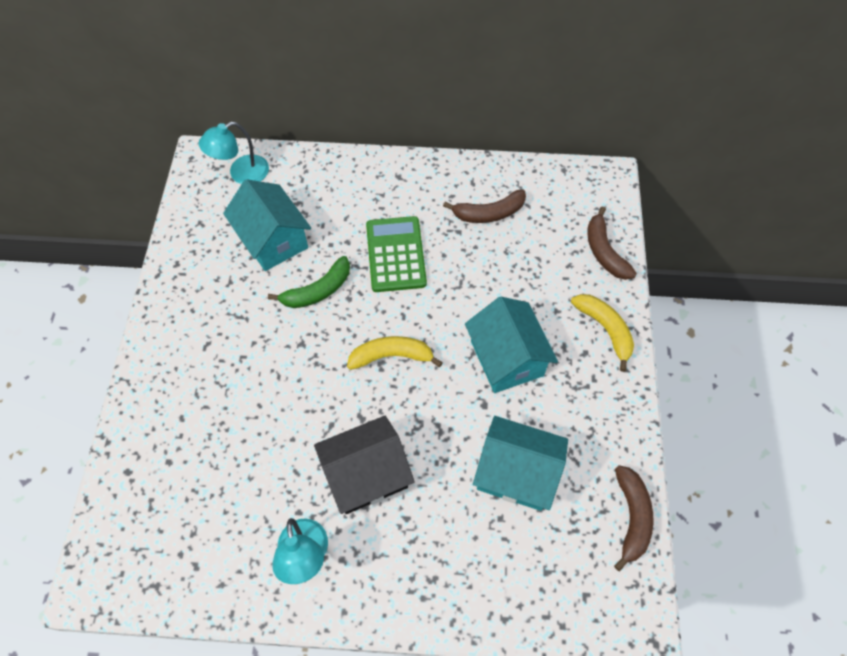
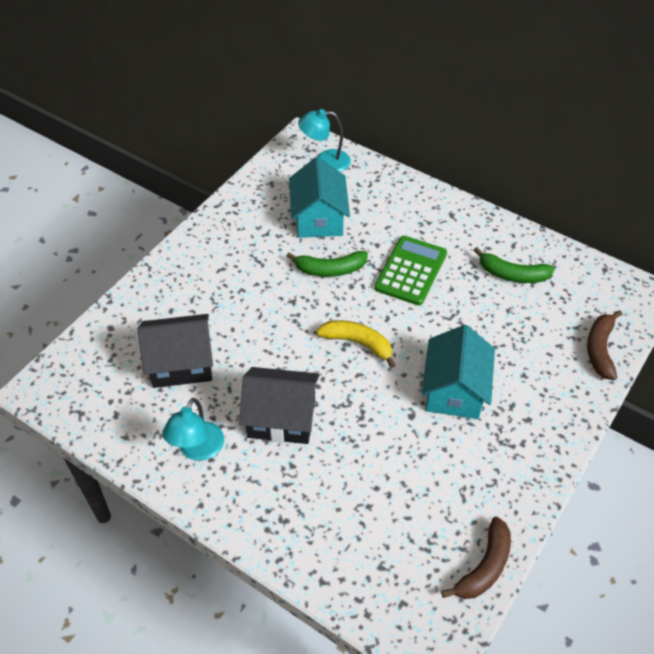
camera: 30 degrees right, 10 degrees down
brown banana [443,189,526,223] -> green banana [474,247,555,283]
turquoise house [473,416,568,511] -> none
yellow banana [571,294,634,372] -> none
none -> black house [138,314,213,388]

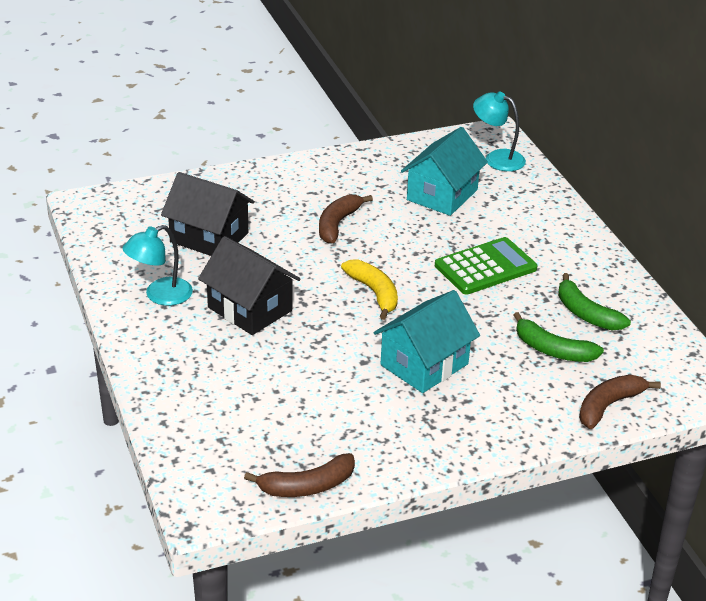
camera: 35 degrees right, 15 degrees down
green banana [287,251,368,277] -> green banana moved to [514,312,604,362]
none -> brown banana [319,194,373,244]

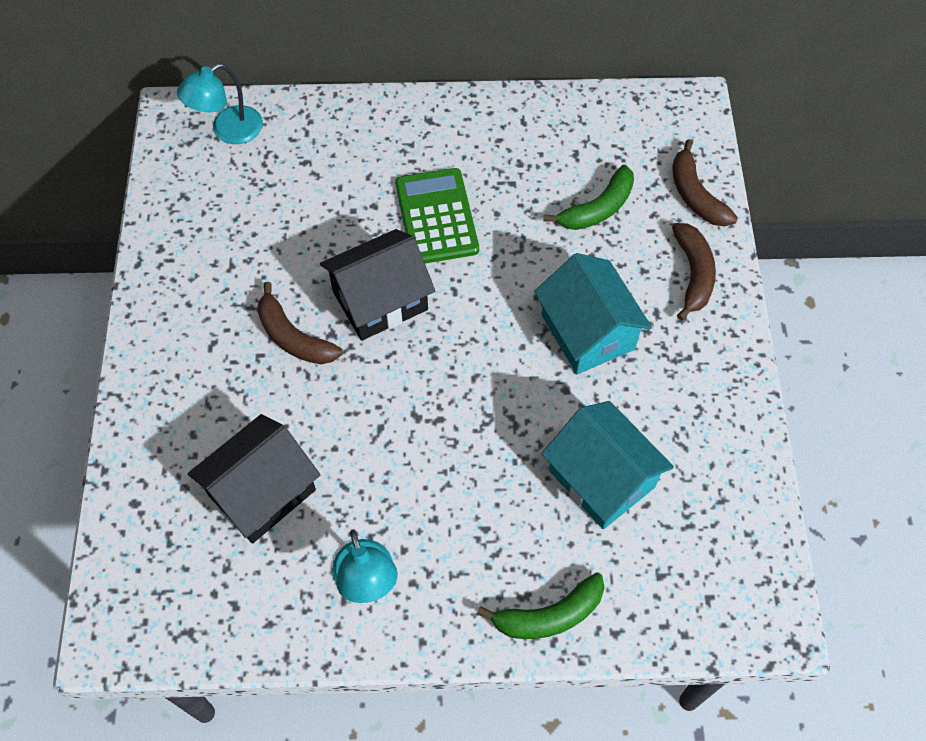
camera: 70 degrees left, 25 degrees up
black house [198,236,300,335] -> black house moved to [320,229,435,341]
brown banana [244,453,355,497] -> brown banana moved to [672,223,716,321]
yellow banana [341,260,398,320] -> none
turquoise house [401,127,488,216] -> turquoise house moved to [542,401,674,529]
green banana [558,273,631,330] -> green banana moved to [477,573,605,639]

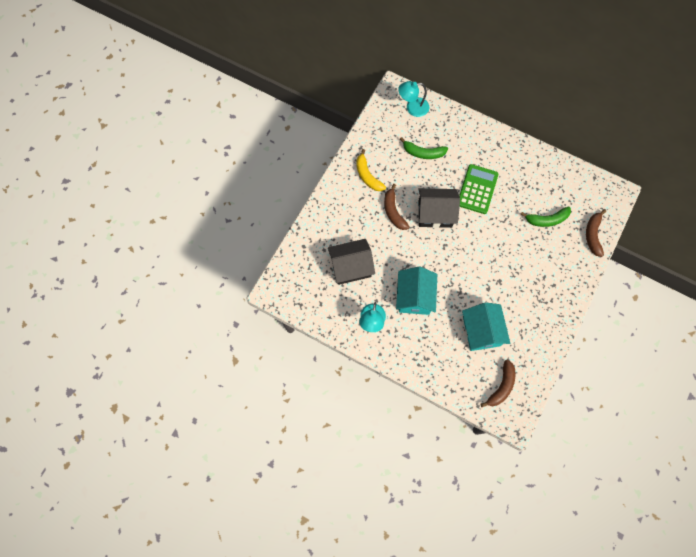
camera: 30 degrees right, 10 degrees up
green banana [477,573,605,639] -> green banana moved to [400,137,448,159]
turquoise house [534,253,652,374] -> turquoise house moved to [396,267,437,315]
brown banana [672,223,716,321] -> brown banana moved to [480,360,516,407]
none -> yellow banana [356,149,386,191]

